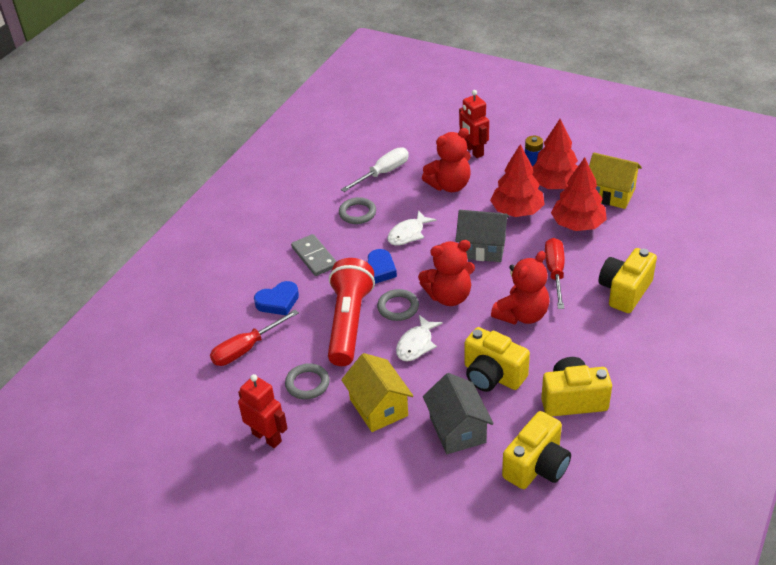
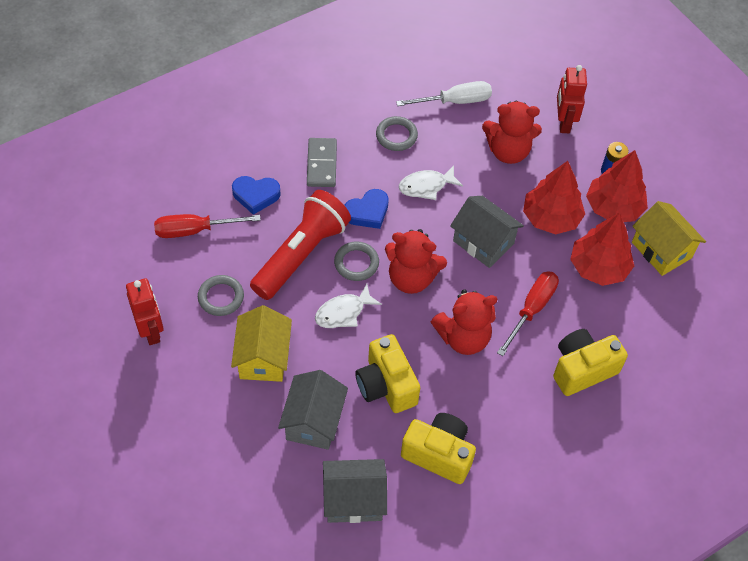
camera: 25 degrees right, 15 degrees up
yellow camera [502,411,571,489] -> grey house [323,459,387,523]

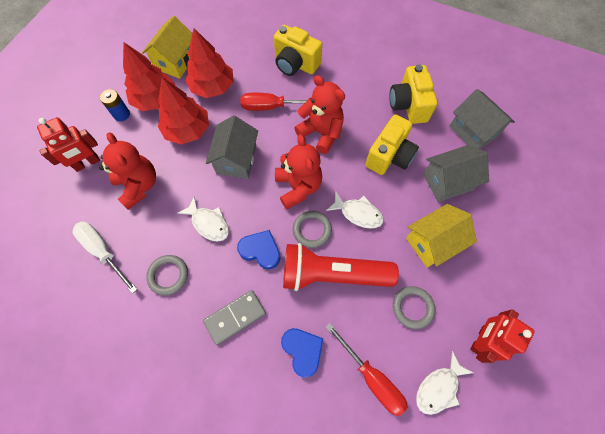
camera: 120 degrees left, 10 degrees up
none -> white fish [416,351,473,415]

